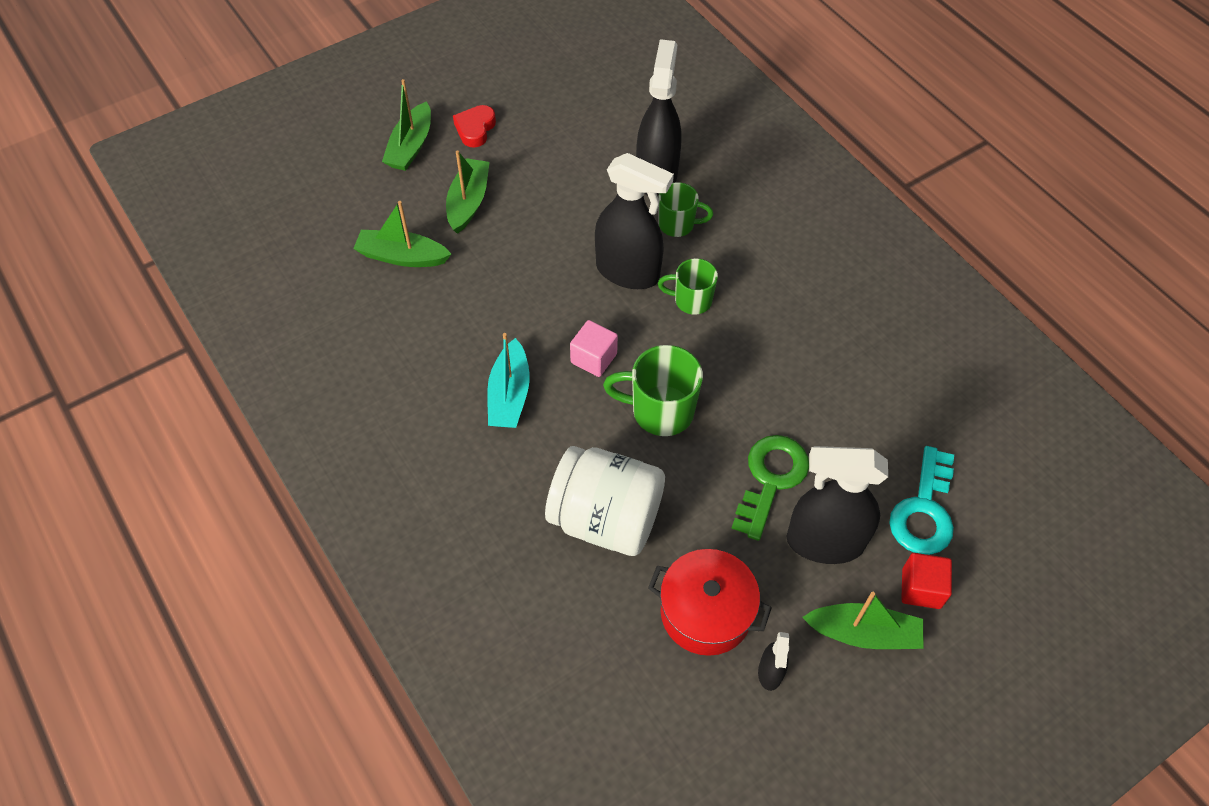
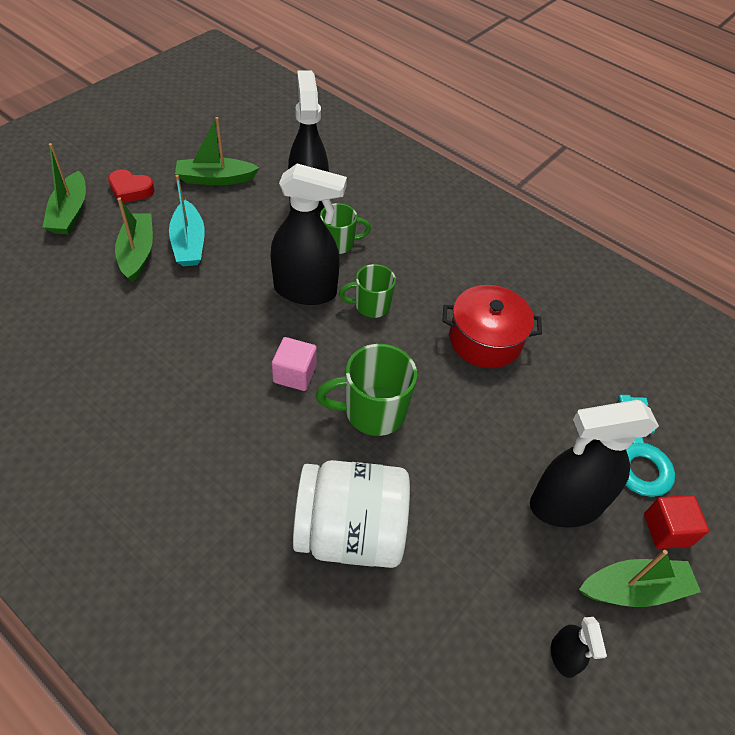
camera: 20 degrees left, 5 degrees down
green boat [353,201,451,267] -> green boat moved to [175,117,260,185]
red heart [453,105,496,148] -> red heart turned 75 degrees counterclockwise [108,169,155,203]
turquoise boat [487,333,530,428] -> turquoise boat moved to [169,175,205,266]
red pot [648,549,772,656] -> red pot moved to [442,285,542,368]
green key [731,435,809,541] -> none

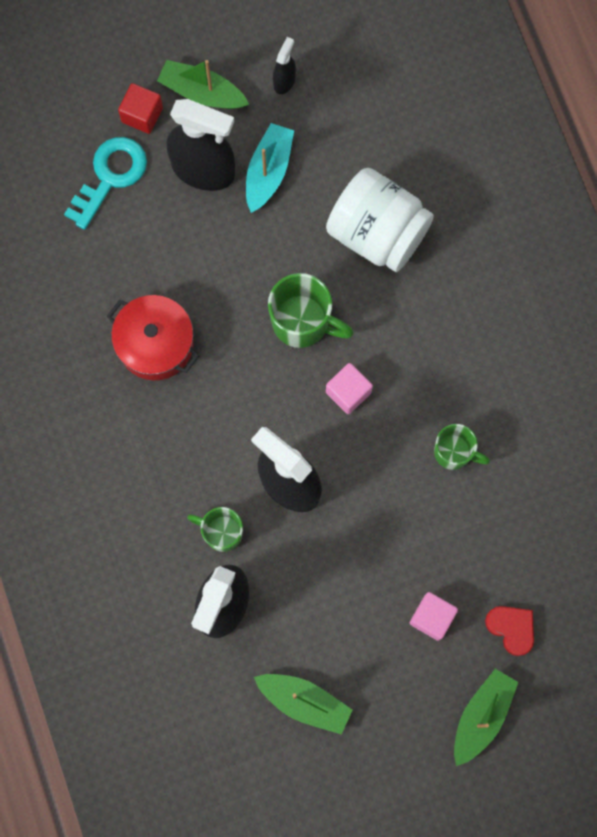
camera: 145 degrees left, 25 degrees up
red heart [108,169,155,203] -> red heart moved to [485,606,534,656]
green boat [115,197,153,283] -> pink cube [410,592,458,641]
turquoise boat [169,175,205,266] -> turquoise boat moved to [246,123,294,213]
green mug [339,264,396,318] -> green mug moved to [434,424,490,470]

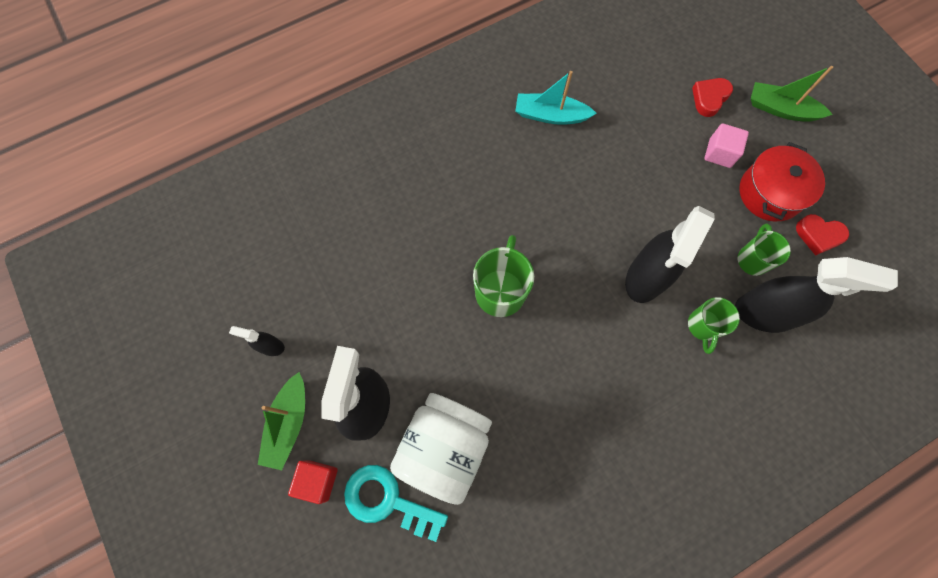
camera: 100 degrees left, 5 degrees down
red pot [107,295,199,381] -> red pot moved to [740,142,825,221]
turquoise boat [246,123,294,213] -> turquoise boat moved to [515,71,597,125]
green boat [254,674,353,735] -> red heart [796,214,849,256]
white jar [326,168,434,272] -> white jar moved to [390,393,492,505]
pink cube [326,363,373,414] -> none
green mug [434,424,490,470] -> green mug moved to [738,223,791,276]

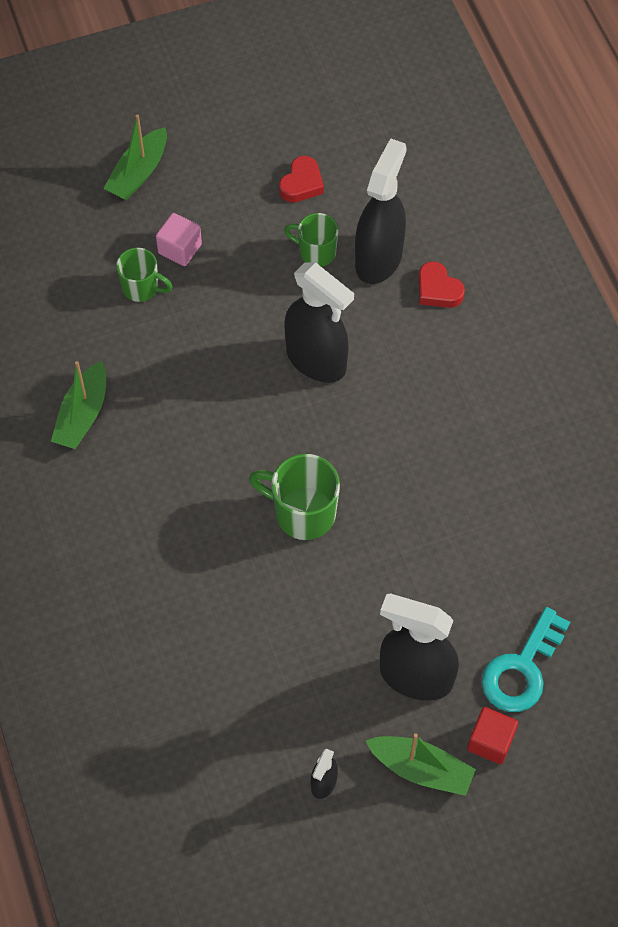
camera: 80 degrees left, 10 degrees down
white jar [390,393,492,505] -> none
turquoise boat [515,71,597,125] -> green boat [51,361,106,449]
green mug [688,297,740,354] -> green mug moved to [116,248,173,302]
red heart [692,78,733,117] -> red heart moved to [418,261,465,308]
red pot [740,142,825,221] -> none

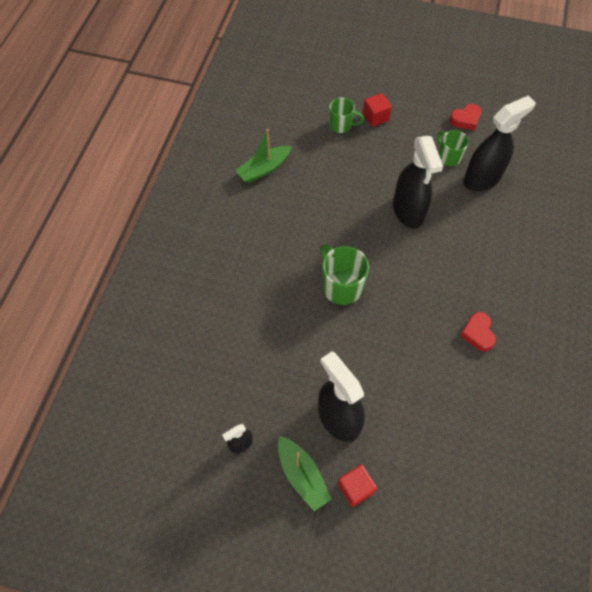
camera: 35 degrees right, 0 degrees up
green boat [103,114,167,200] -> none
green mug [116,248,173,302] -> green mug turned 45 degrees counterclockwise [329,97,364,133]
pink cube [156,213,202,266] -> red cube [363,93,392,127]
red heart [418,261,465,308] -> red heart moved to [460,312,496,351]
turquoise key [482,607,570,712] -> none

